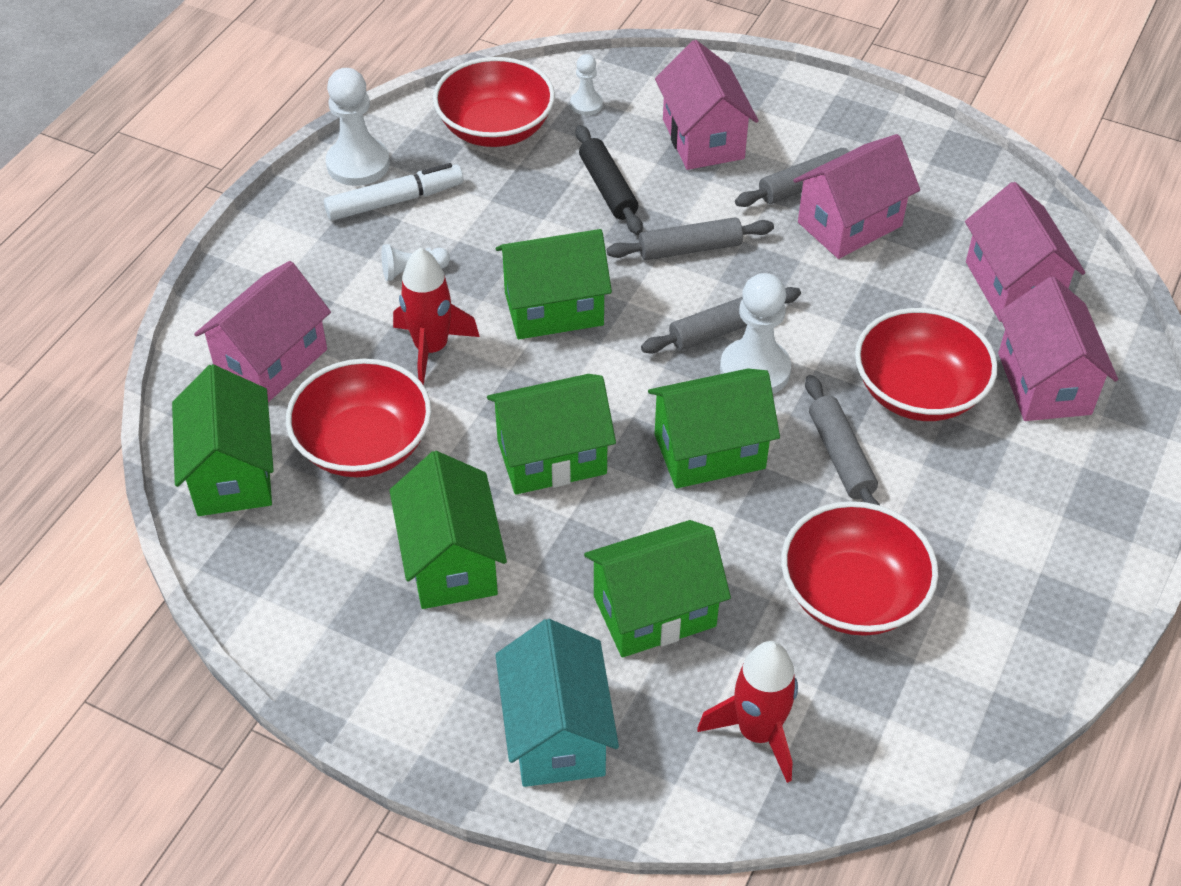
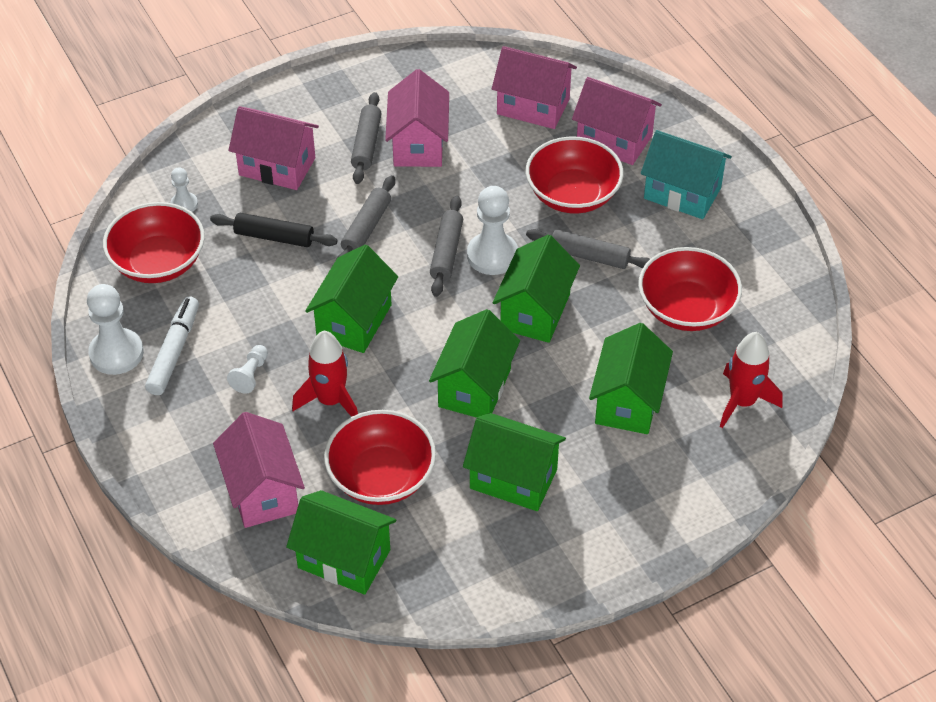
camera: 55 degrees left, 0 degrees up
turquoise house [495,619,619,787] -> turquoise house moved to [641,130,732,219]

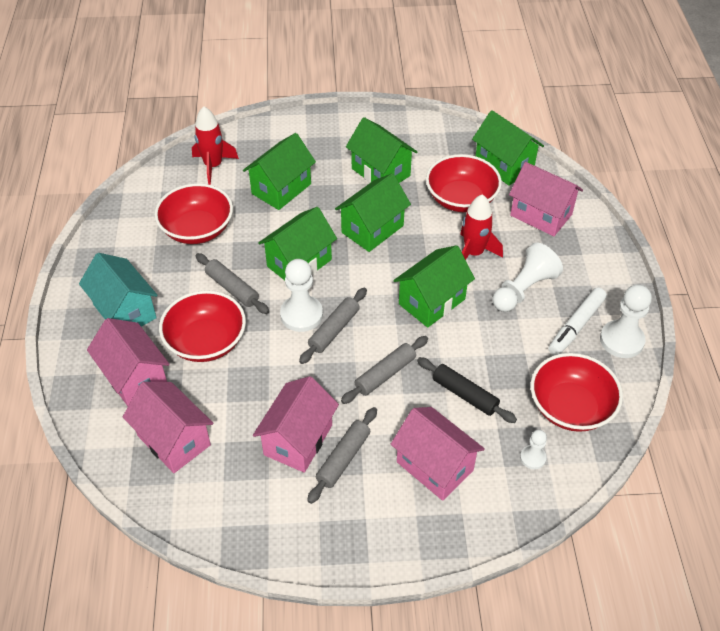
camera: 155 degrees left, 0 degrees up
pink house [213,412,305,528] -> pink house turned 60 degrees counterclockwise [509,162,583,236]
white pawn [227,345,268,394] -> white pawn [493,243,563,312], size x1.86

